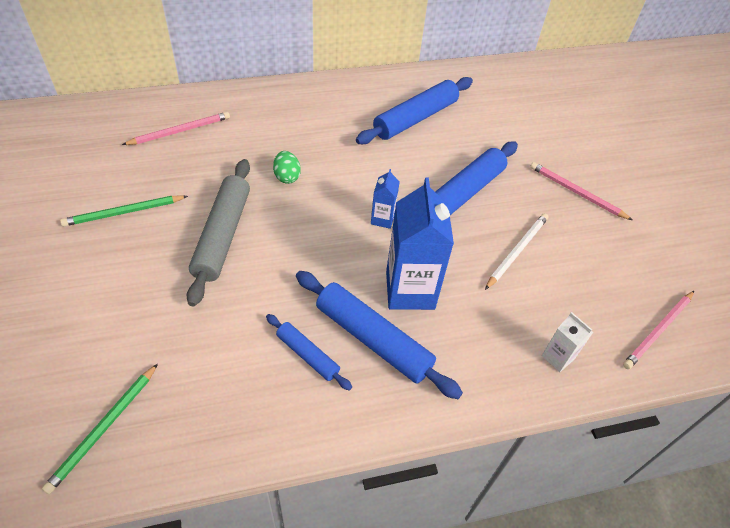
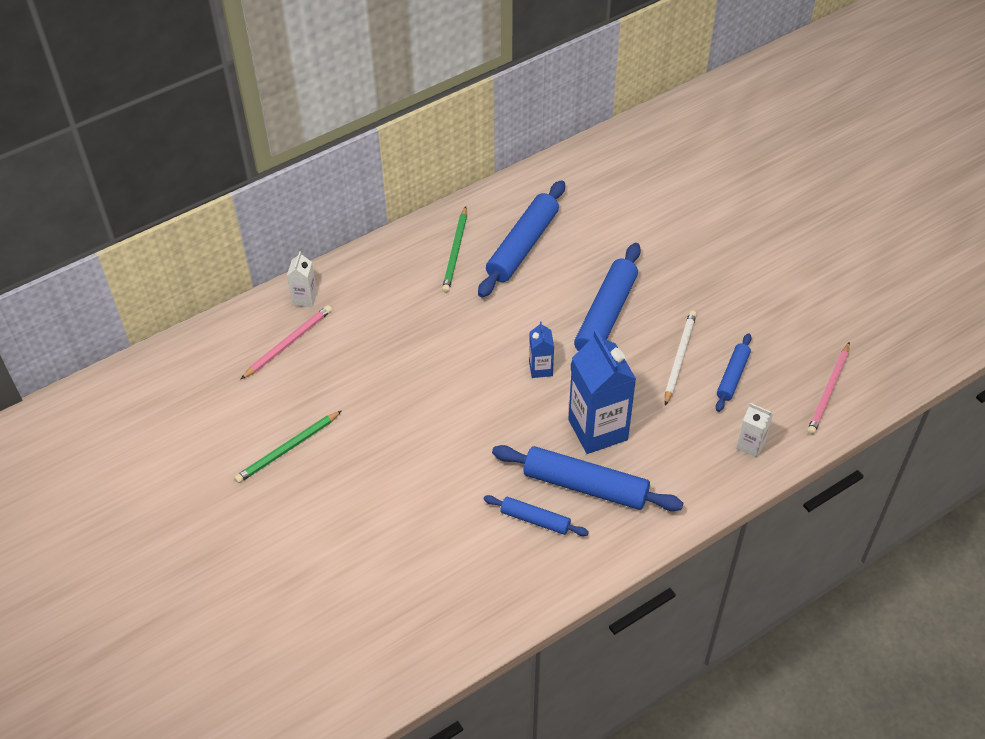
camera: 15 degrees left, 0 degrees up
green pencil [42,364,158,494] -> green pencil moved to [442,206,467,293]
grey rolling pin [186,159,250,306] -> none
green egg [273,151,301,184] -> none
pink pencil [530,162,632,220] -> none
none -> white carton [287,251,317,307]
none -> blue rolling pin [716,333,752,412]

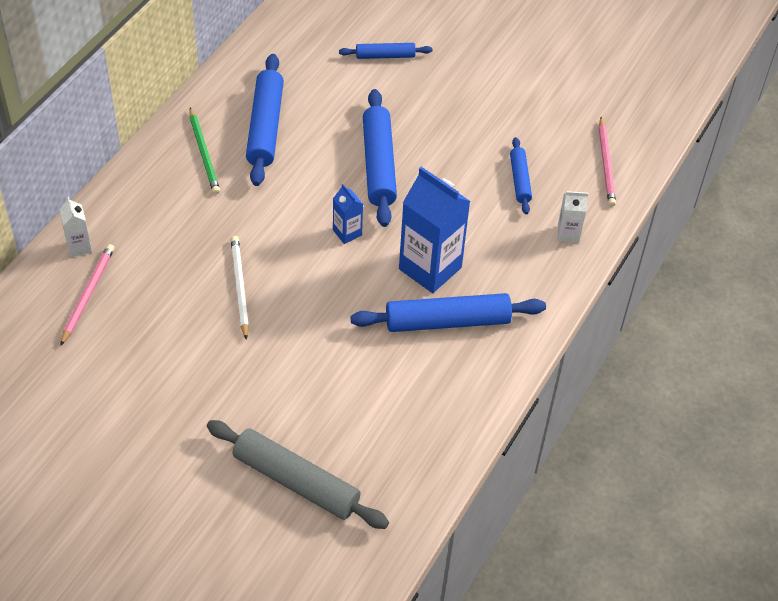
camera: 30 degrees left, 0 degrees up
green pencil [234,411,341,483] -> none
blue rolling pin [483,495,589,536] -> blue rolling pin moved to [339,43,432,59]
white pencil [665,311,697,406] -> white pencil moved to [231,236,249,340]
none -> grey rolling pin [207,420,389,529]

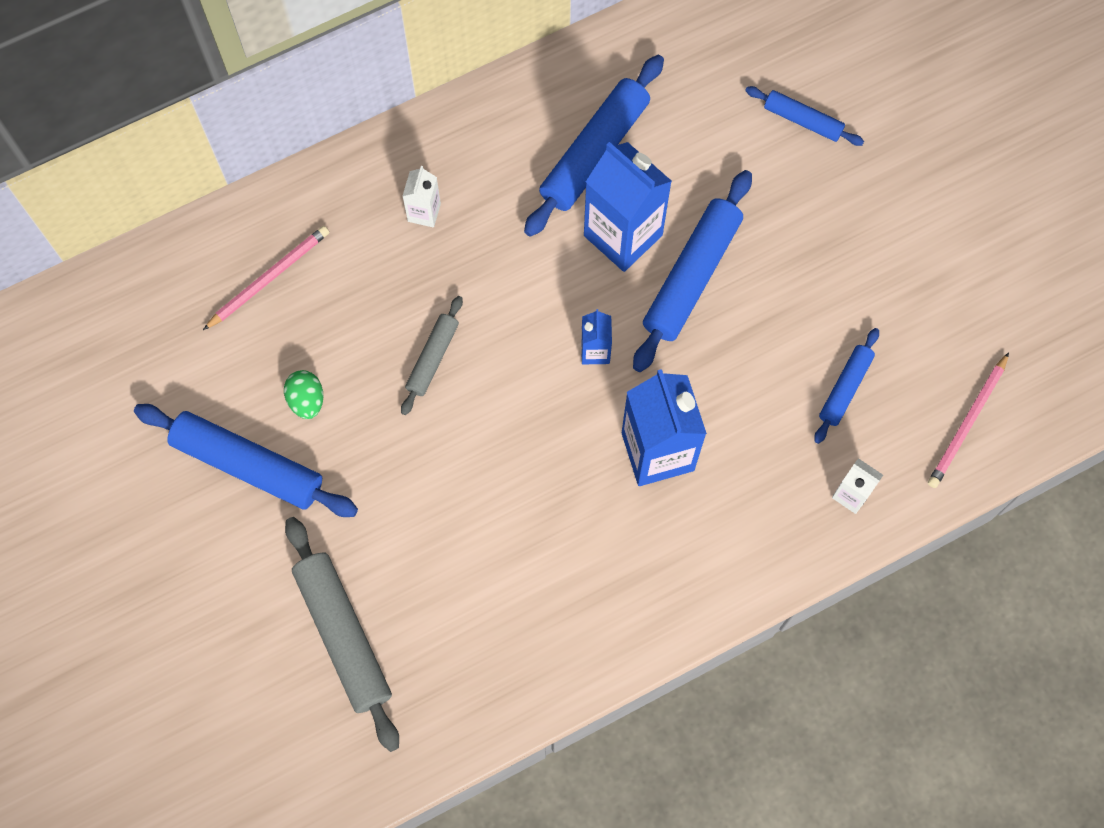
camera: 35 degrees right, 20 degrees up
white carton [59,197,92,257] -> white carton moved to [403,166,441,227]
green pencil [189,107,220,194] -> none
white pencil [231,236,249,340] -> grey rolling pin [401,296,463,415]
blue rolling pin [351,293,546,332] -> blue rolling pin moved to [134,404,358,517]
none -> green egg [284,370,323,419]
none -> blue carton [584,142,672,272]

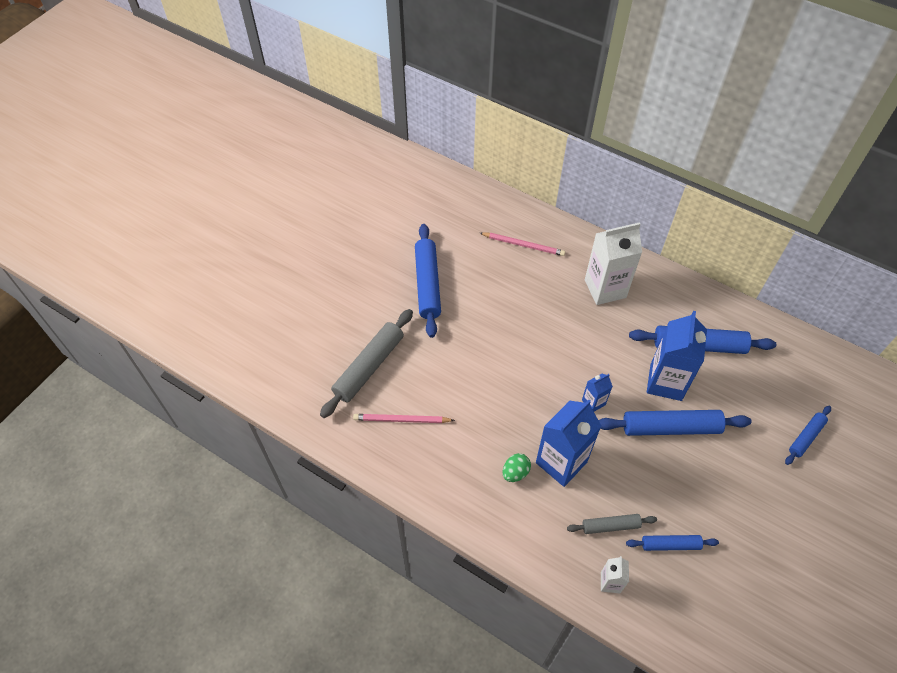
camera: 60 degrees right, 15 degrees down
green egg [284,370,323,419] -> green egg moved to [503,453,531,482]
grey rolling pin [401,296,463,415] -> grey rolling pin moved to [567,514,657,534]
white carton [403,166,441,227] -> white carton [585,222,642,305], size x2.07
blue rolling pin [745,86,864,146] -> blue rolling pin turned 45 degrees clockwise [785,406,831,465]
pink pencil [928,352,1009,488] -> pink pencil moved to [353,414,455,423]

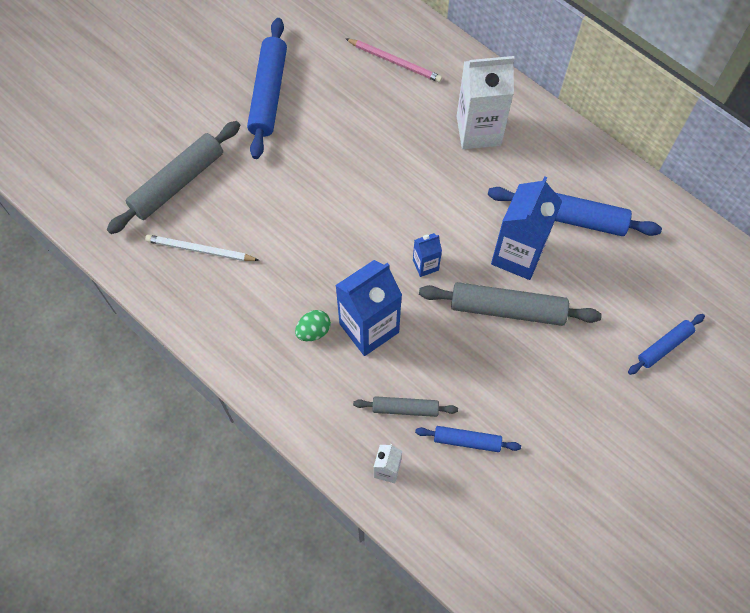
camera: 10 degrees right, 10 degrees up
pink pencil [353,414,455,423] -> white pencil [145,235,259,261]
blue rolling pin [599,410,752,436] -> grey rolling pin [419,282,602,326]

